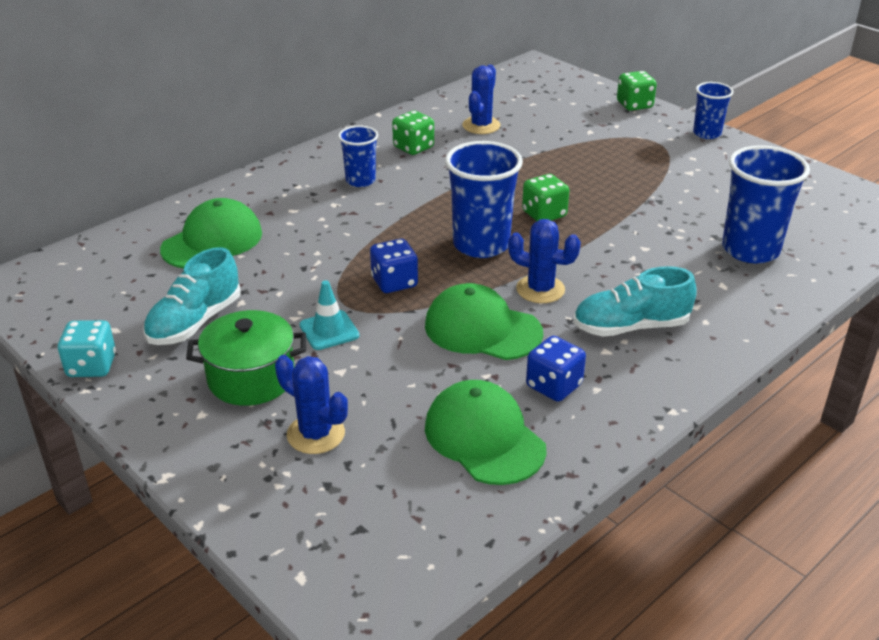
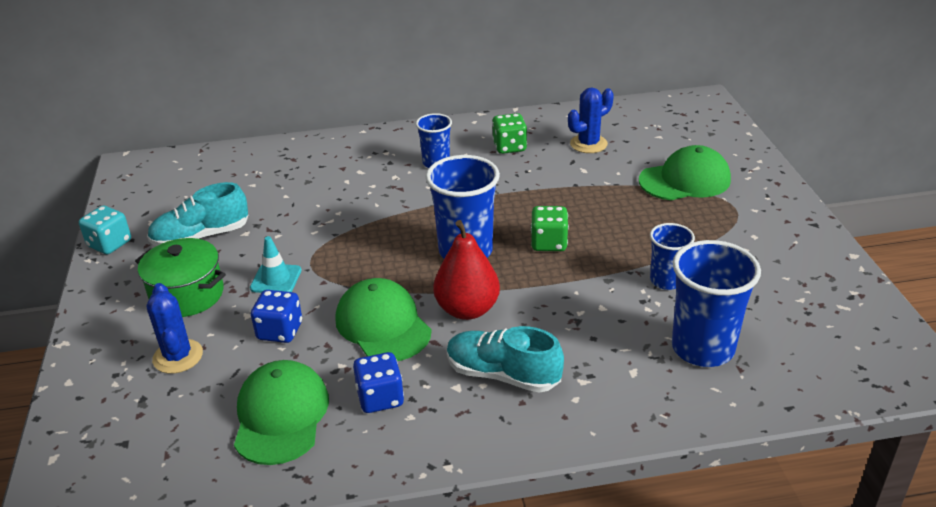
camera: 35 degrees right, 0 degrees up
green cap [160,198,262,268] -> green cap moved to [639,145,731,200]
blue dice [370,239,418,293] -> blue dice moved to [251,290,302,343]
blue cactus [508,219,581,303] -> red pear [433,220,500,320]
green dice [617,71,657,111] -> none
blue cup [693,82,734,139] -> blue cup moved to [650,223,695,290]

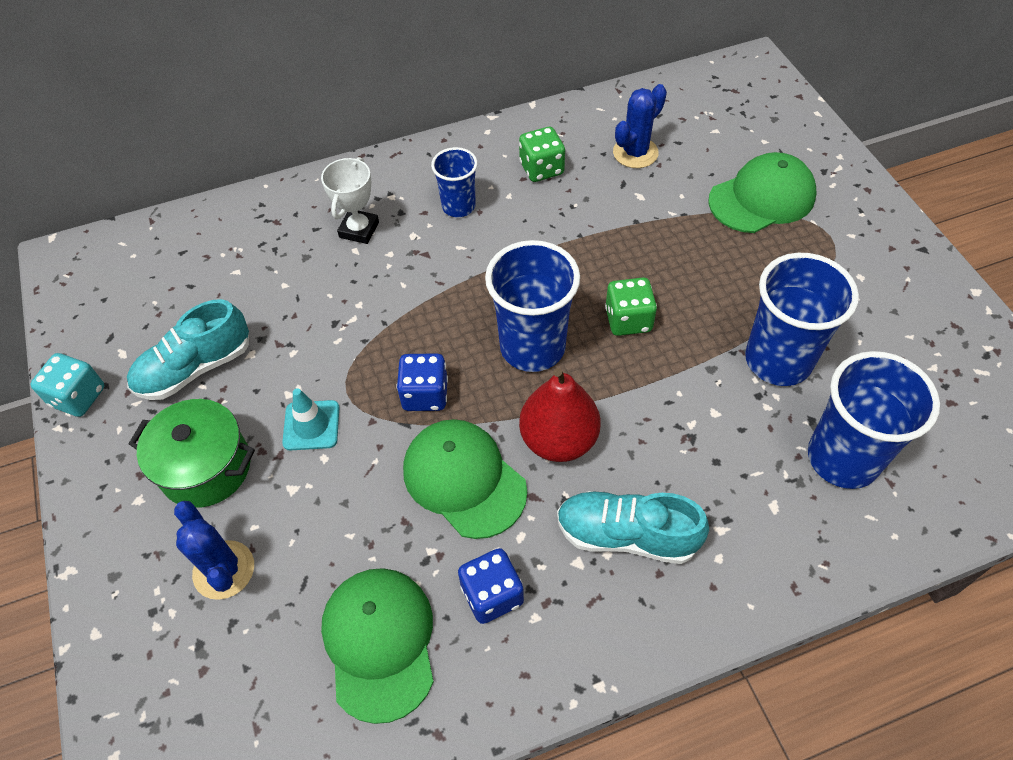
camera: 10 degrees left, 20 degrees up
blue dice [251,290,302,343] -> blue dice moved to [397,353,448,411]
blue cup [650,223,695,290] -> blue cup [745,253,859,386], size x1.72
none -> white trophy [321,157,379,244]

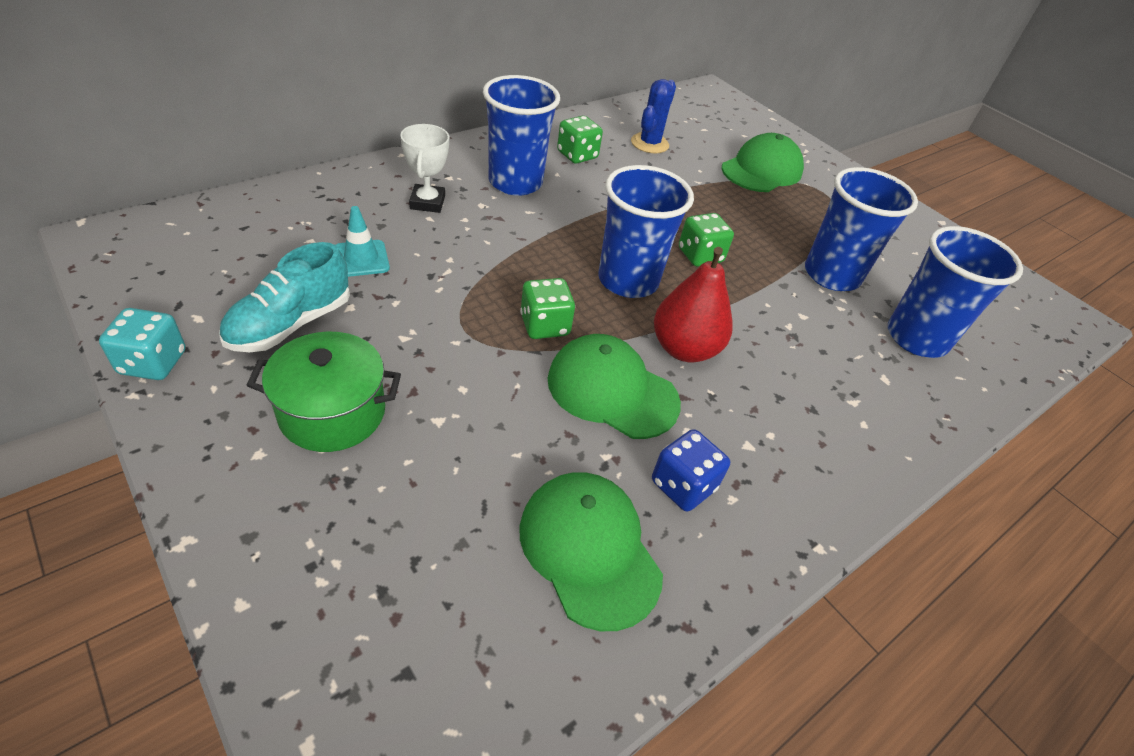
camera: 25 degrees left, 10 degrees down
blue cactus [174,501,254,600] -> none
turquoise traffic cone [282,388,339,450] -> turquoise traffic cone moved to [336,206,390,277]
blue dice [397,353,448,411] -> green dice [520,278,575,339]
blue cup [431,147,478,217] -> blue cup [483,75,560,196], size x1.72
turquoise shoe [557,491,709,564] -> none

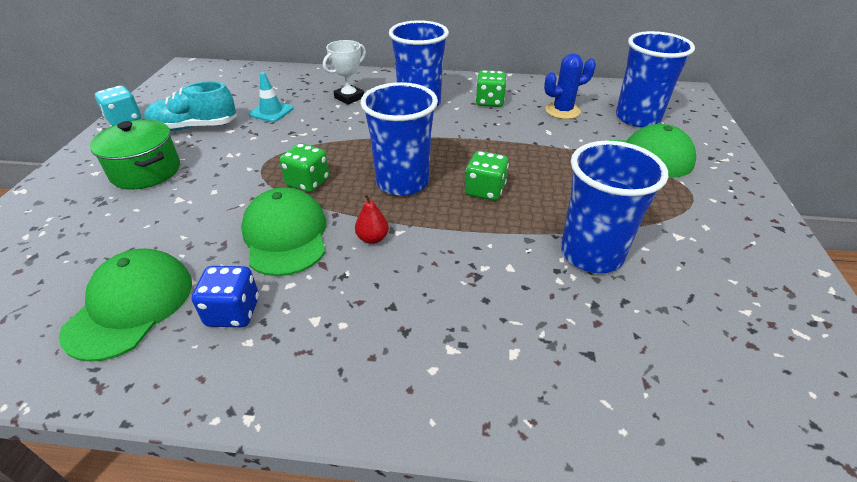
camera: 50 degrees right, 5 degrees down
red pear [654,247,733,362] -> red pear [355,193,389,244], size x0.49
blue cup [888,226,1023,358] -> blue cup moved to [616,31,695,127]

